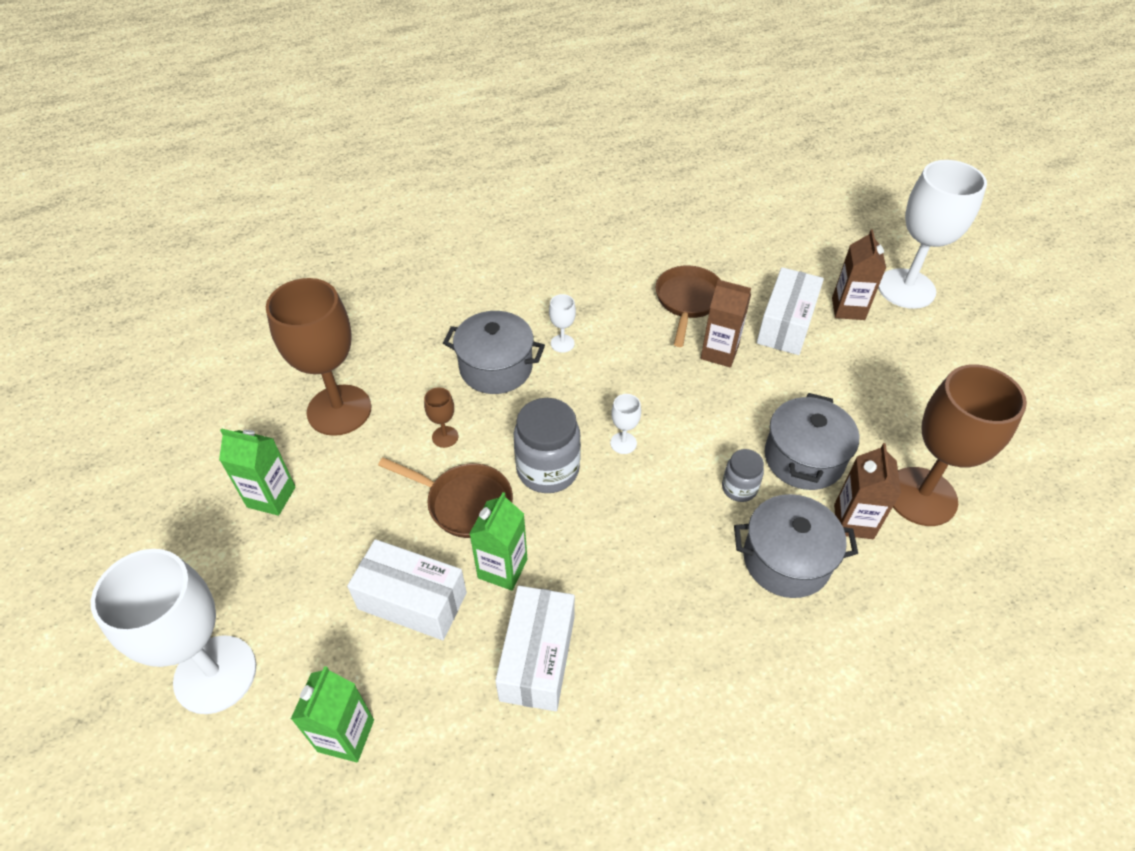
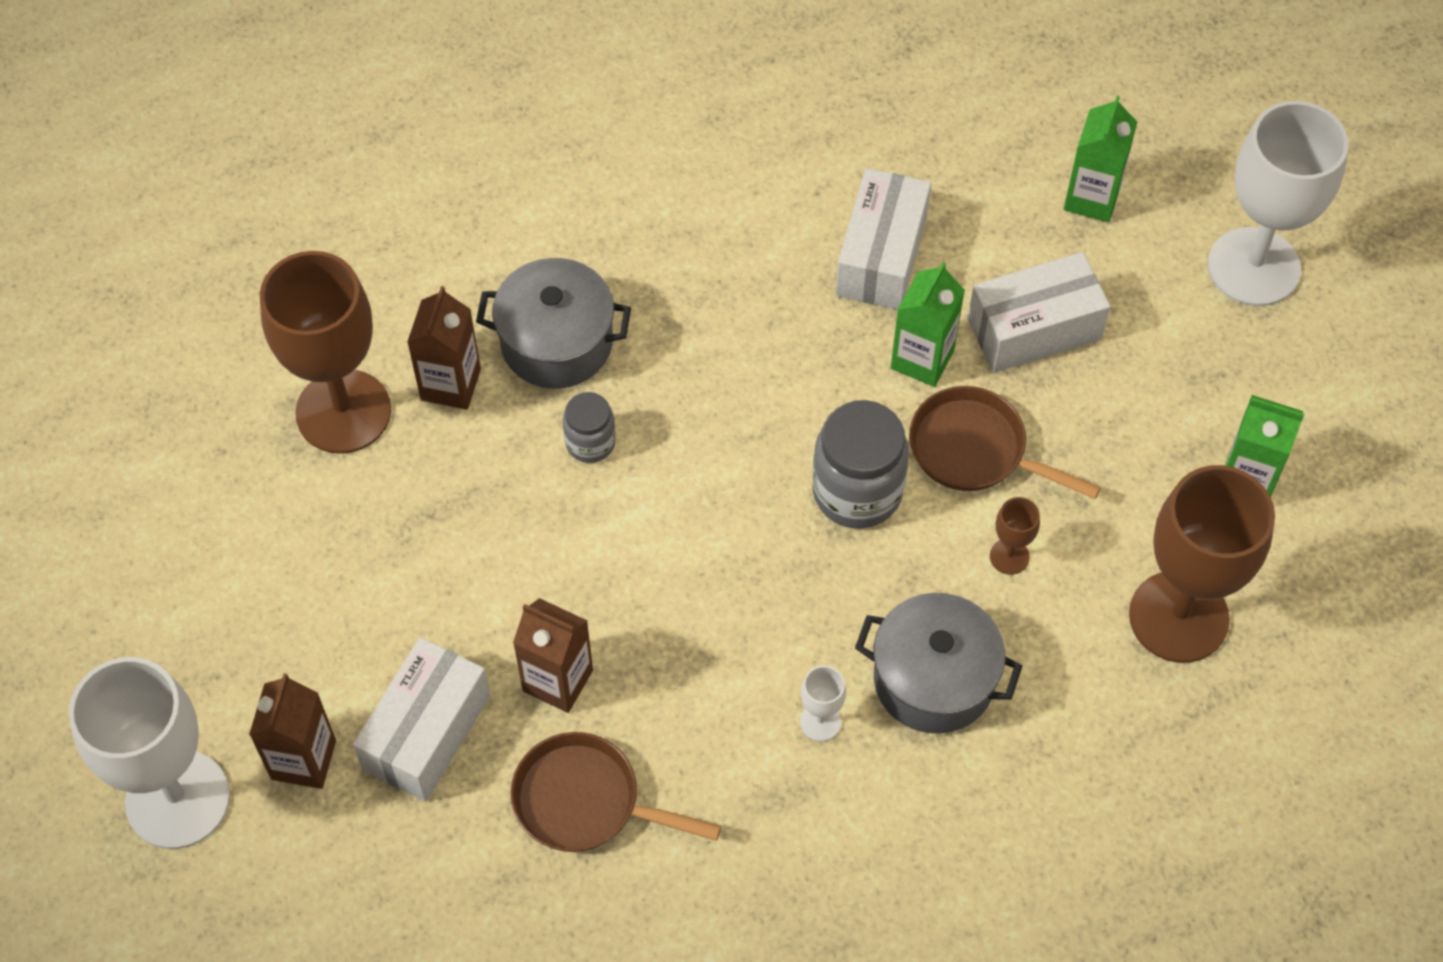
camera: 175 degrees left, 10 degrees up
white box [347,539,467,640] -> white box turned 45 degrees counterclockwise [968,252,1110,373]
white goblet [610,394,641,454] -> none
brown pan [656,265,721,347] -> brown pan turned 90 degrees clockwise [510,732,721,852]
grey pot [765,393,859,490] -> none

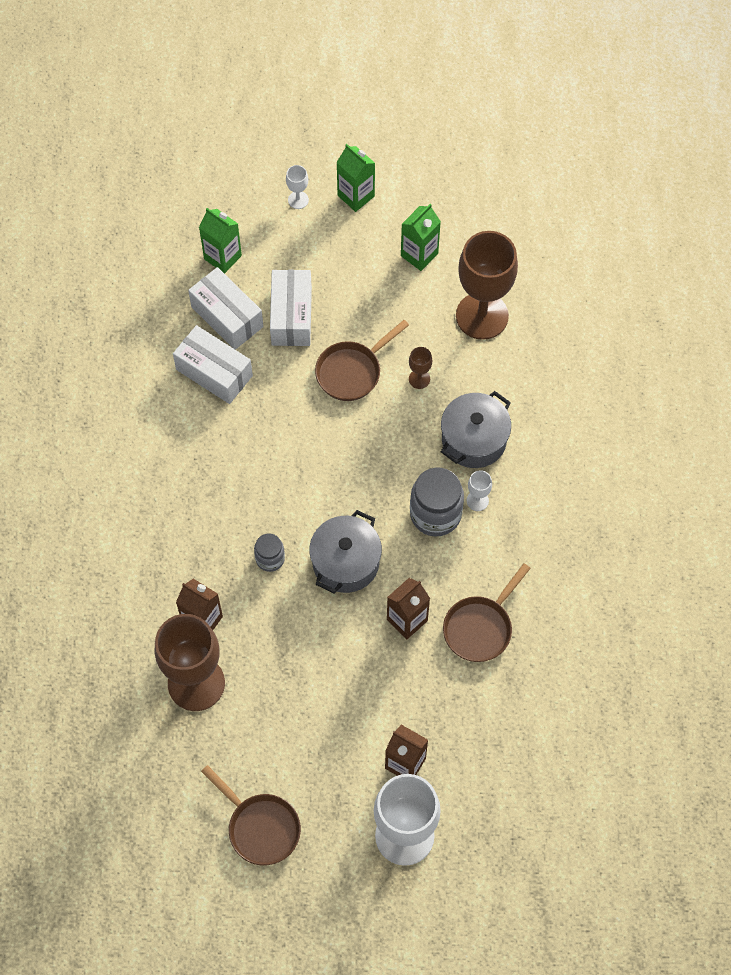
camera: 70 degrees left, 5 degrees up
white box [353,637,490,801] -> white box moved to [188,267,263,350]
grey pot [476,258,631,389] -> grey pot moved to [309,510,382,593]
grey jar [812,400,909,528] -> grey jar moved to [410,467,464,537]
green carton [891,262,965,387] -> green carton moved to [336,144,375,212]
white goblet [1208,101,1349,306] -> white goblet [286,165,309,209], size x0.41
none -> brown pan [201,765,301,865]

